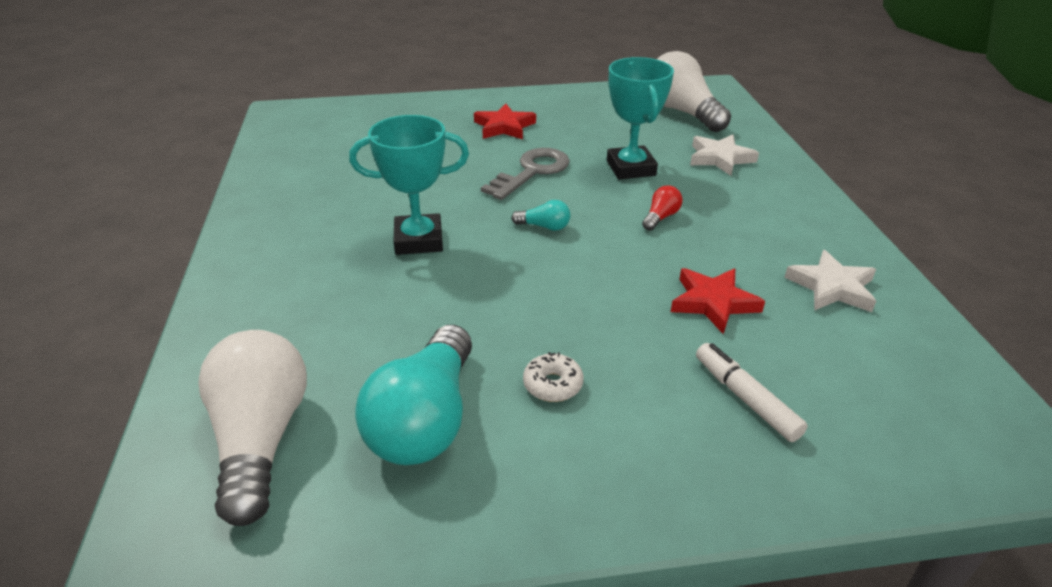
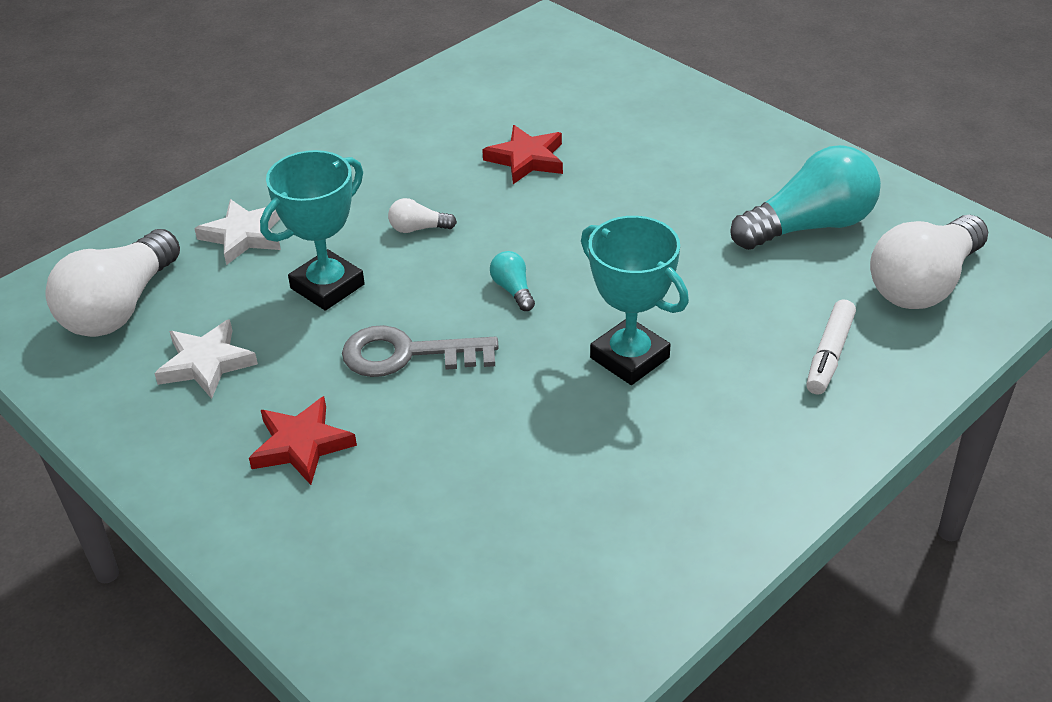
camera: 125 degrees left, 5 degrees up
white donut [523,352,583,402] -> none
red light bulb [642,186,683,231] -> white light bulb [388,198,457,233]
white marker [696,343,808,442] -> white marker moved to [806,299,856,395]
white star [784,250,876,312] -> white star moved to [154,319,258,399]

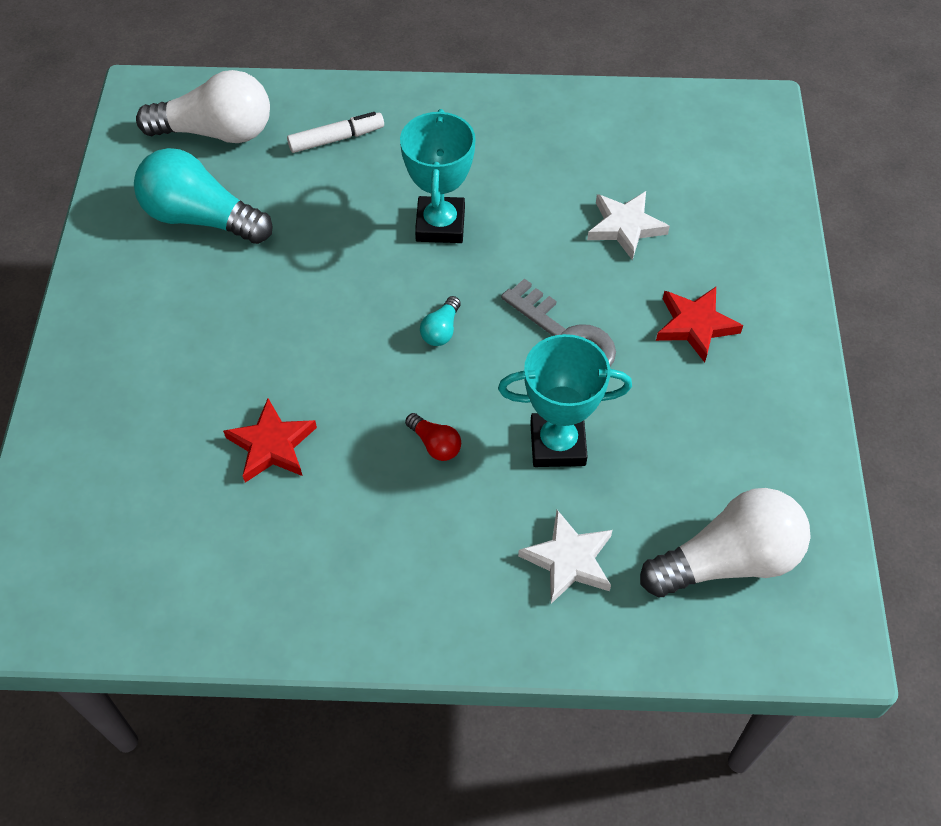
camera: 135 degrees left, 15 degrees up
white star [154,319,258,399] -> white star moved to [587,191,670,260]
white light bulb [388,198,457,233] -> red light bulb [405,413,461,461]

